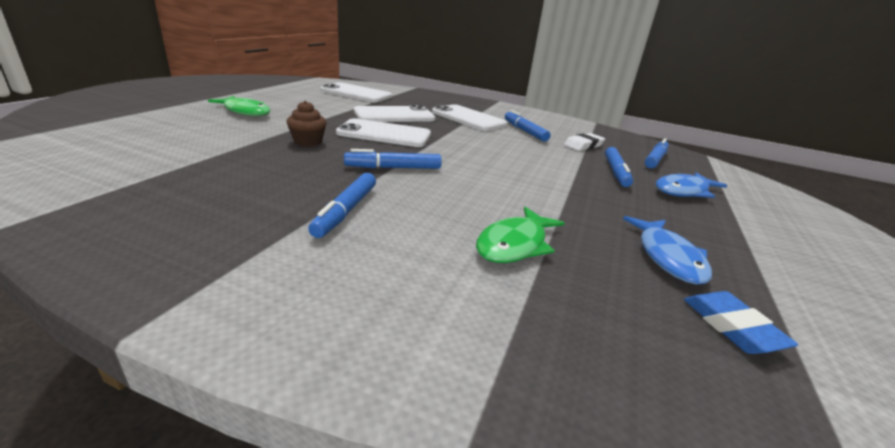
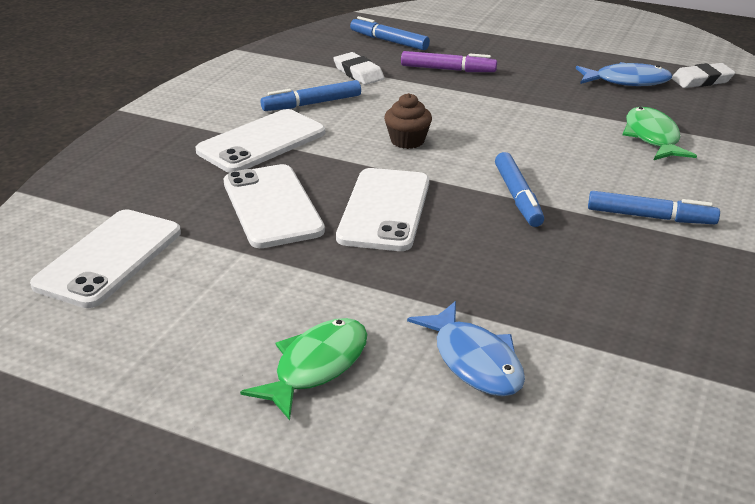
camera: 85 degrees left, 5 degrees up
brown cupcake [287,101,327,146] -> brown cupcake moved to [384,93,432,149]
green fish [476,207,565,263] -> green fish turned 135 degrees counterclockwise [623,107,697,160]
blue marker [605,147,633,187] -> purple marker [401,51,497,72]
blue fish [656,172,727,198] -> blue fish moved to [407,301,525,396]
blue eraser [684,291,798,354] -> white eraser [671,63,735,88]

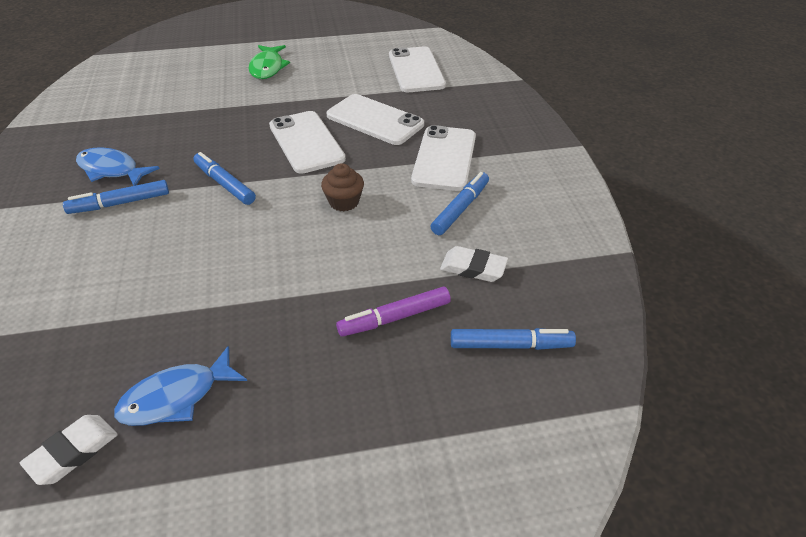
camera: 145 degrees right, 10 degrees up
blue fish [407,301,525,396] -> blue fish moved to [76,147,160,186]
green fish [623,107,697,160] -> none

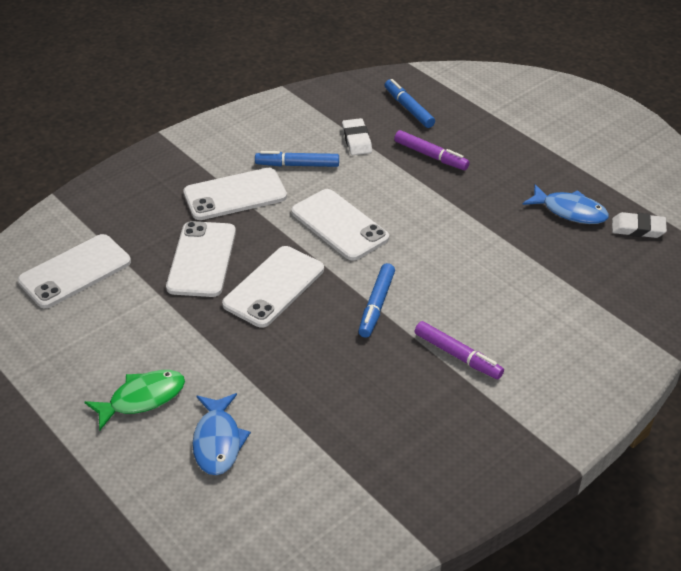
camera: 120 degrees left, 0 degrees up
blue marker [63,180,169,214] -> purple marker [415,321,504,379]
blue fish [76,147,160,186] -> blue fish moved to [192,393,251,475]
brown cupcake [321,163,364,211] -> white phone [291,189,389,261]

